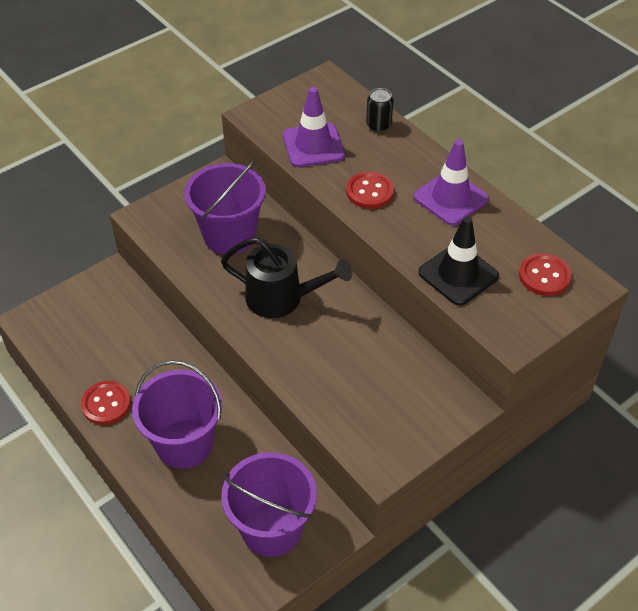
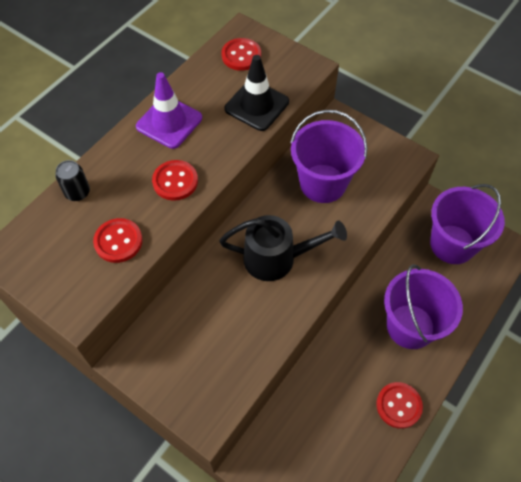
camera: 105 degrees left, 10 degrees up
purple bucket [184,160,266,255] -> purple bucket moved to [290,110,368,203]
black watering can [221,237,352,318] -> black watering can turned 90 degrees clockwise [219,215,347,281]
purple traffic cone [283,87,345,167] -> red button [93,218,143,263]

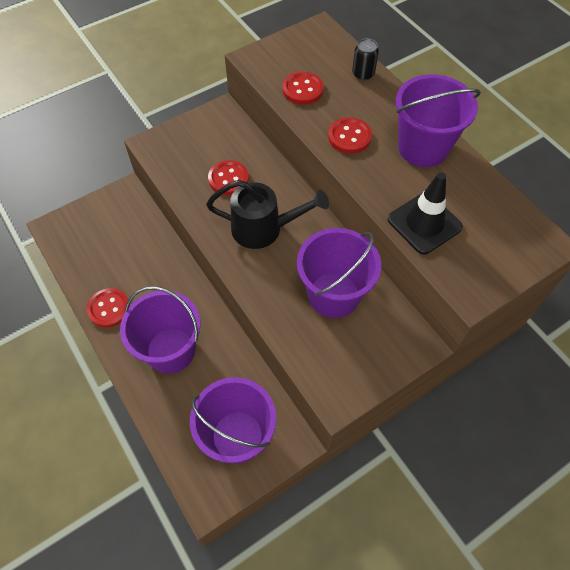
camera: 110 degrees right, 0 degrees up
purple traffic cone [136,72,202,149] -> purple bucket [396,74,481,167]
black watering can [219,215,347,281] -> black watering can turned 105 degrees counterclockwise [206,180,329,249]
red button [221,38,261,71] -> red button moved to [208,160,249,195]

